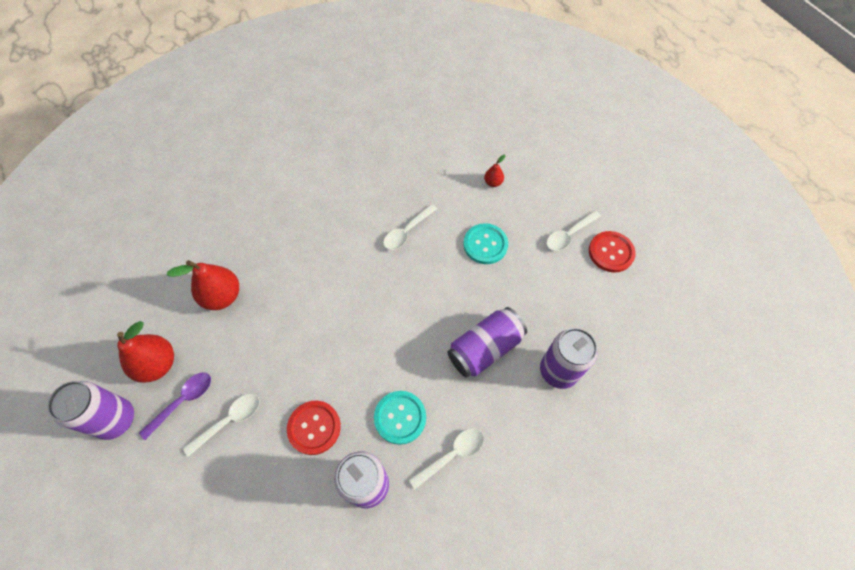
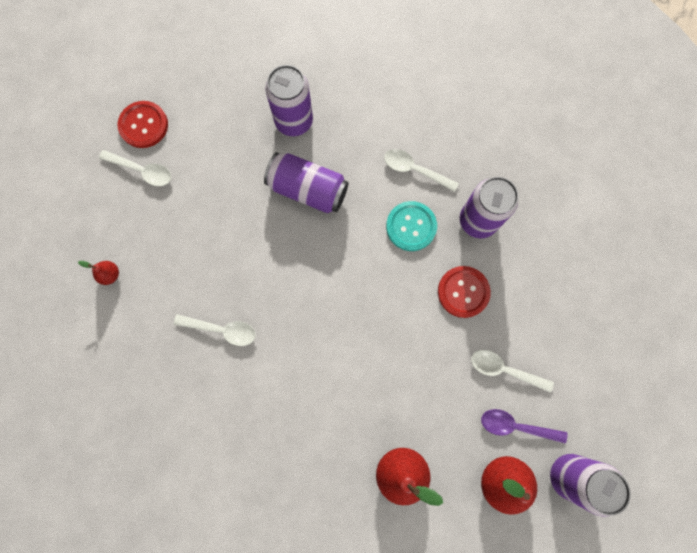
camera: 120 degrees left, 15 degrees up
turquoise button [463,223,508,264] -> none

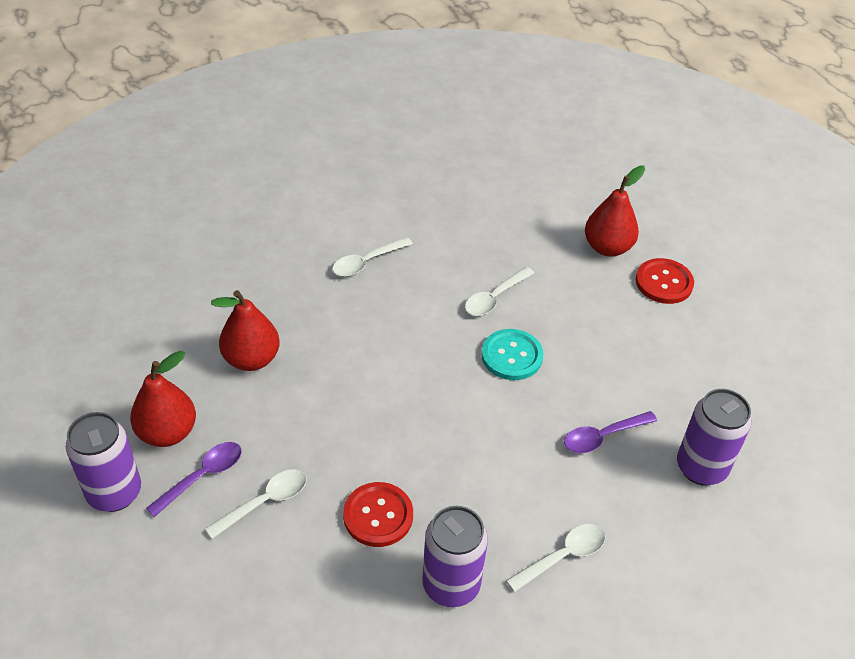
camera: 120 degrees right, 30 degrees down
red pear [78,261,119,285] -> red pear [585,166,645,257], size x2.02
white spoon [99,150,171,186] -> white spoon moved to [332,237,413,277]
red button [117,101,168,148] -> red button moved to [636,258,694,304]
purple can [264,152,348,213] -> purple spoon [564,411,657,453]
turquoise button [386,201,437,251] -> turquoise button moved to [481,329,543,380]

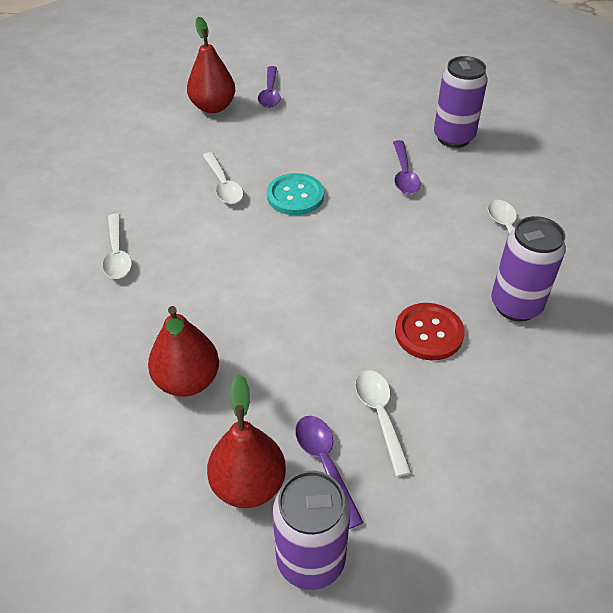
camera: 65 degrees left, 0 degrees up
red button [636,258,694,304] -> purple spoon [258,66,281,108]

